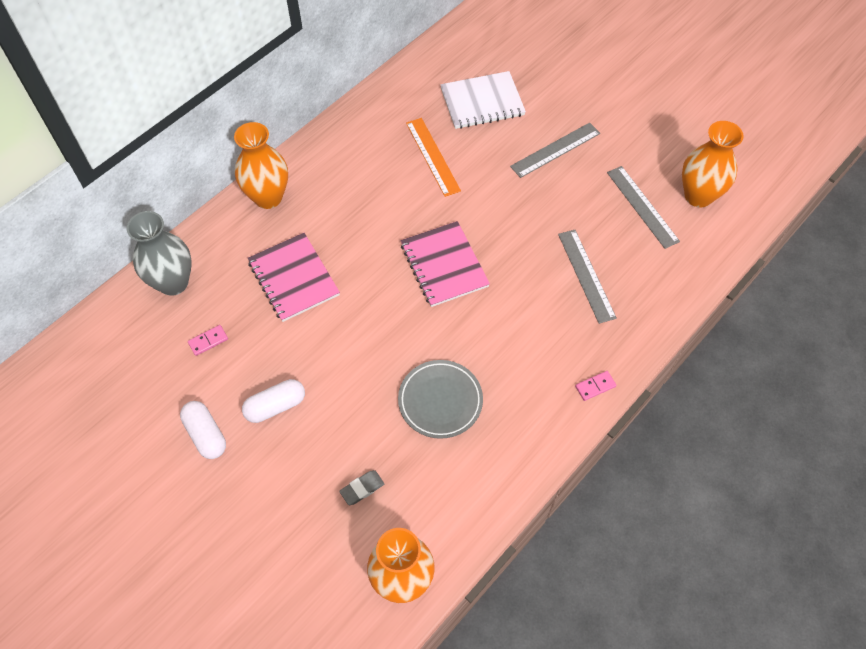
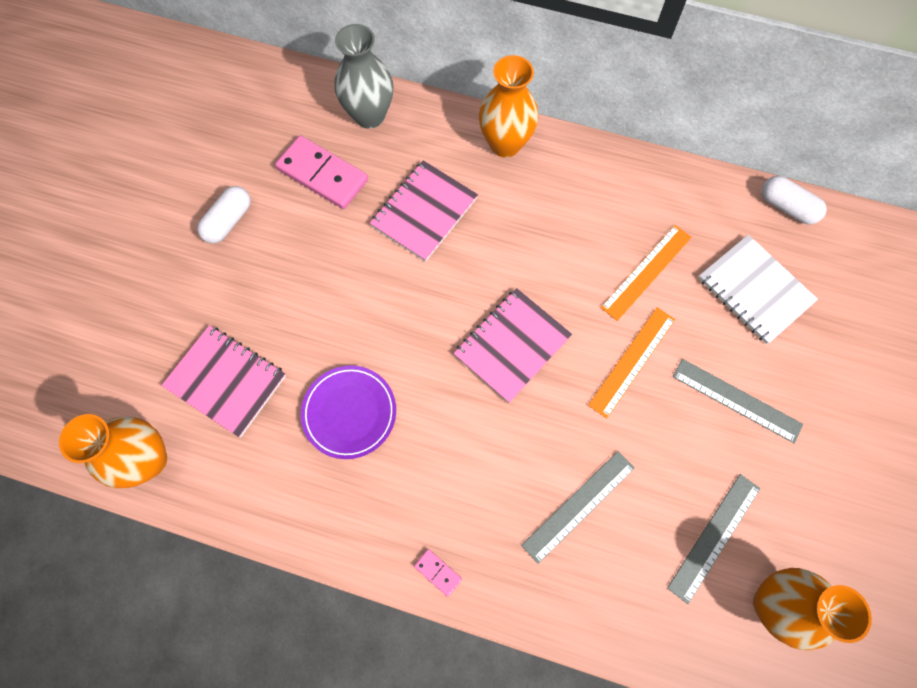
camera: 65 degrees right, 10 degrees up
pink domino [188,325,228,356] -> pink domino [275,135,368,209], size x2.30
white capsule [242,379,305,423] -> white capsule moved to [761,176,827,224]
grey eraser [339,470,384,505] -> pink notebook [161,325,286,437]
grey plate [398,360,483,439] -> purple plate [301,366,396,459]
none -> orange ruler [588,307,675,418]

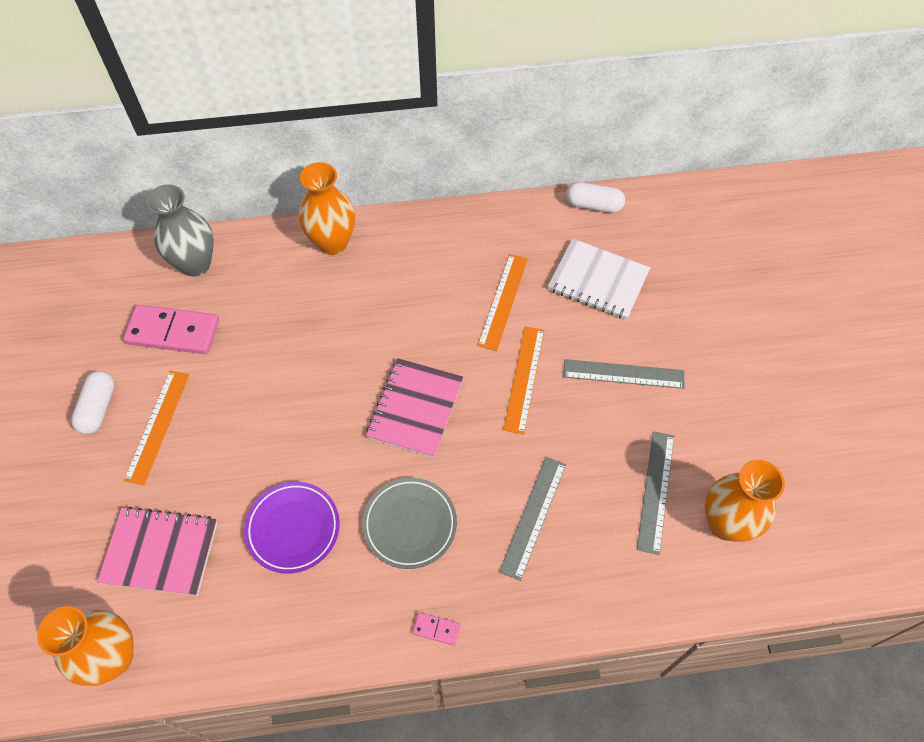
camera: 25 degrees left, 10 degrees down
pink notebook [370,160,478,262] -> none
none -> orange ruler [124,371,189,485]
none -> grey plate [362,478,457,569]

